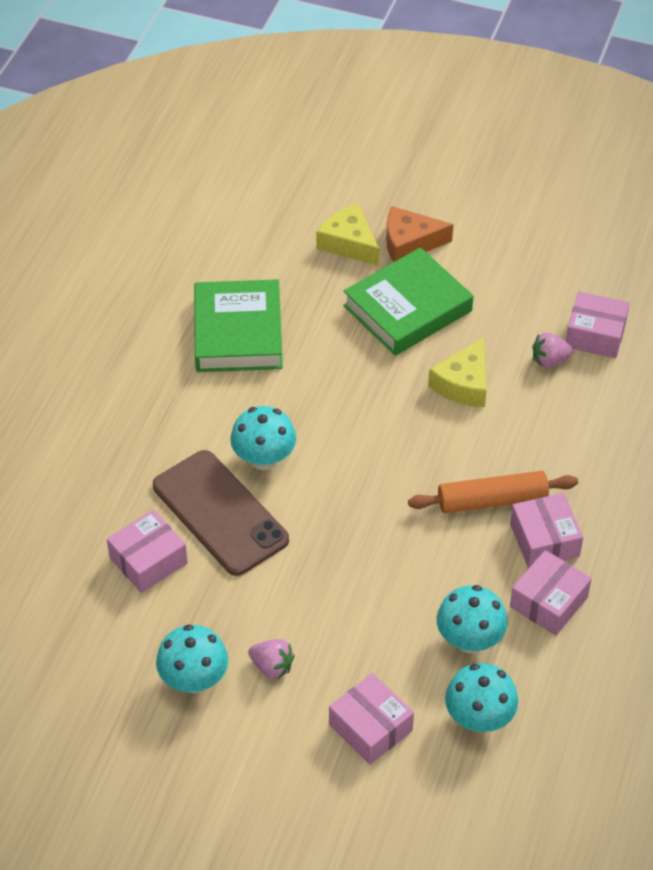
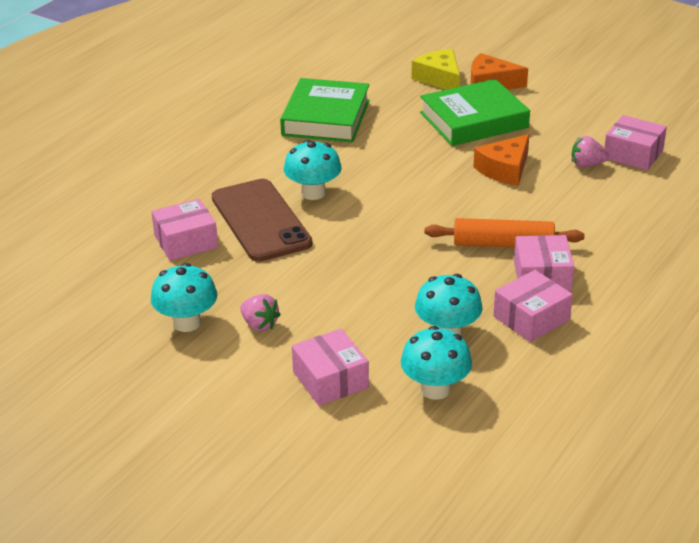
camera: 15 degrees right, 15 degrees down
yellow cheese [428,337,487,407] -> orange cheese [474,134,529,186]

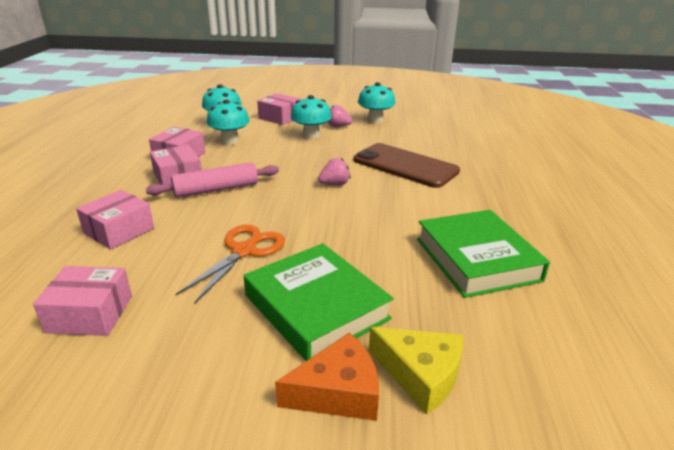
camera: 150 degrees right, 5 degrees down
pink box [151,199,218,261] -> pink box moved to [76,190,154,249]
turquoise mushroom [284,140,342,200] -> turquoise mushroom moved to [291,95,332,140]
green book [420,79,530,146] -> green book turned 75 degrees counterclockwise [244,243,394,361]
orange rolling pin [425,218,585,248] -> pink rolling pin [146,162,279,198]
orange cheese [474,134,529,186] -> orange scissors [175,225,285,304]
pink strawberry [572,136,609,167] -> pink strawberry moved to [318,158,351,185]

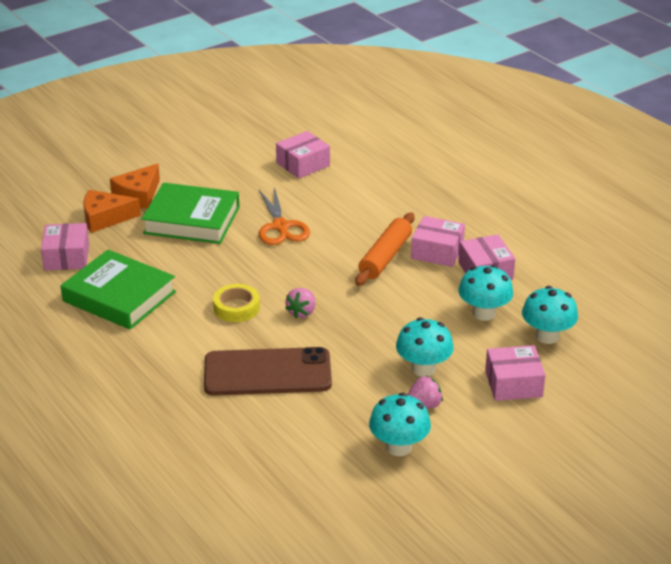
camera: 140 degrees right, 5 degrees up
pink box [76,190,154,249] -> pink box moved to [41,223,89,270]
pink rolling pin [146,162,279,198] -> orange rolling pin [355,212,415,286]
yellow cheese [369,327,463,414] -> orange cheese [84,190,141,233]
none -> yellow tape [213,284,260,322]

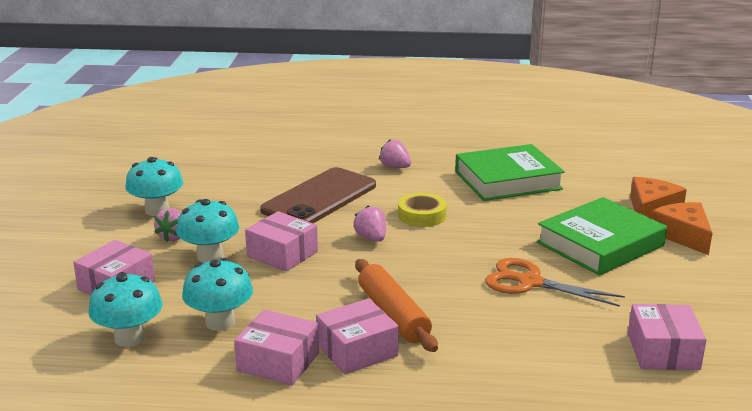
camera: 130 degrees right, 10 degrees down
pink box [41,223,89,270] -> pink box moved to [245,211,318,272]
none -> pink strawberry [379,139,411,168]

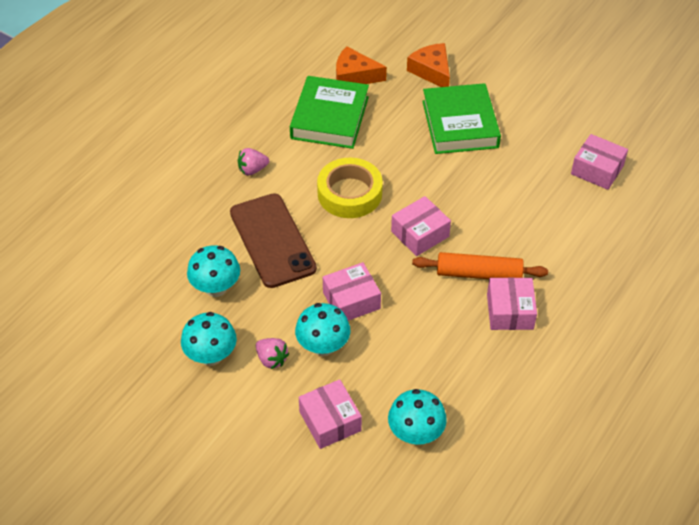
camera: 60 degrees left, 25 degrees up
turquoise mushroom [182,258,253,331] -> turquoise mushroom moved to [187,245,240,297]
pink box [234,310,319,386] -> pink box moved to [391,196,451,256]
pink strawberry [353,205,386,242] -> none
yellow tape [398,193,447,227] -> yellow tape [317,158,383,218], size x1.55
orange scissors [485,258,625,307] -> none
orange cheese [651,202,713,255] -> orange cheese moved to [336,47,387,84]

